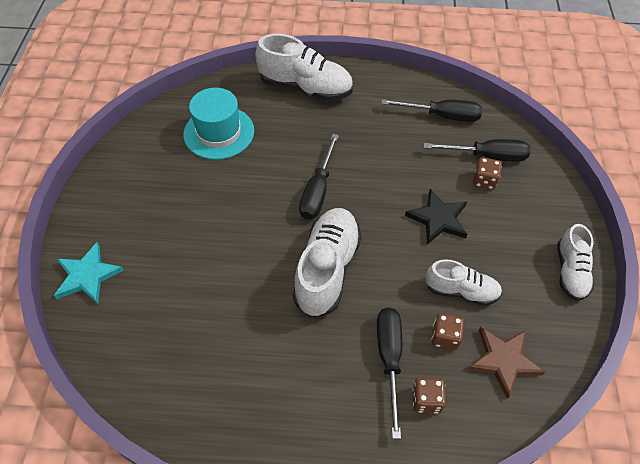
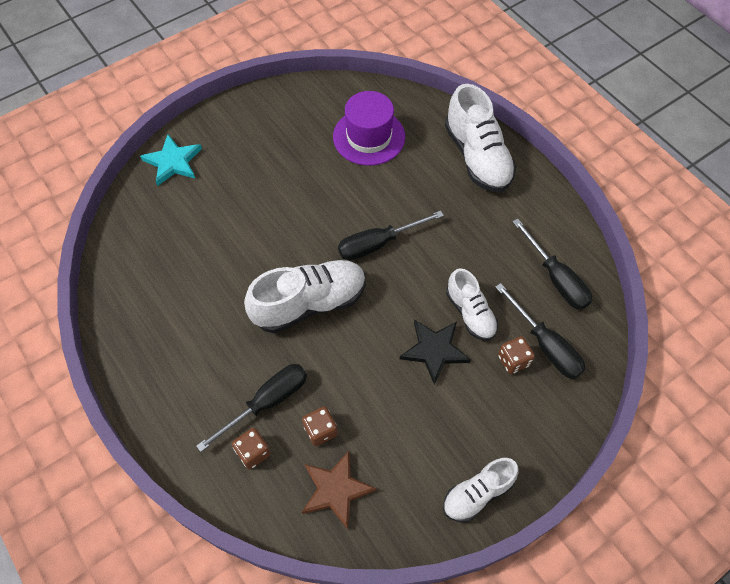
camera: 50 degrees right, 5 degrees up
turquoise hat [183,88,254,160] -> purple hat [333,91,405,166]
white shoe [426,259,502,306] -> white shoe moved to [446,268,498,341]

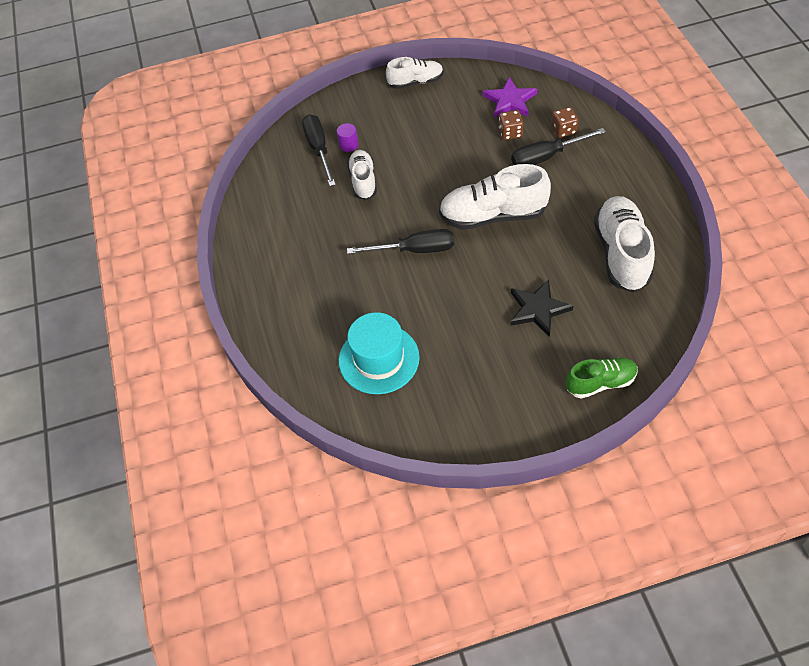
camera: 155 degrees left, 5 degrees down
turquoise star [140,134,202,186] -> green shoe [566,358,638,399]
brown star [302,451,377,530] -> purple star [483,77,537,118]
purple hat [333,91,405,166] -> turquoise hat [339,312,420,394]
black star [400,320,471,385] -> black star moved to [510,279,573,337]
white shoe [445,84,516,192] -> white shoe moved to [594,196,655,292]
brown dice [498,336,535,374] -> purple cylinder [337,123,358,152]
black screwdriver [512,219,592,310] -> none

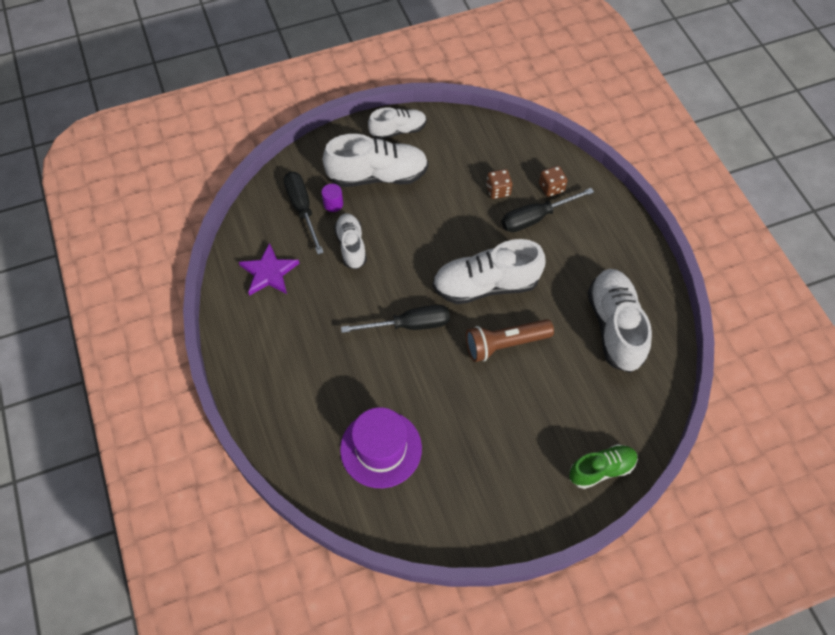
camera: 10 degrees left, 5 degrees up
turquoise hat [339,312,420,394] -> purple hat [340,407,422,488]
purple star [483,77,537,118] -> purple star moved to [239,243,300,296]
black star [510,279,573,337] -> none
none -> white shoe [323,134,428,187]
none -> brown flashlight [466,319,554,362]

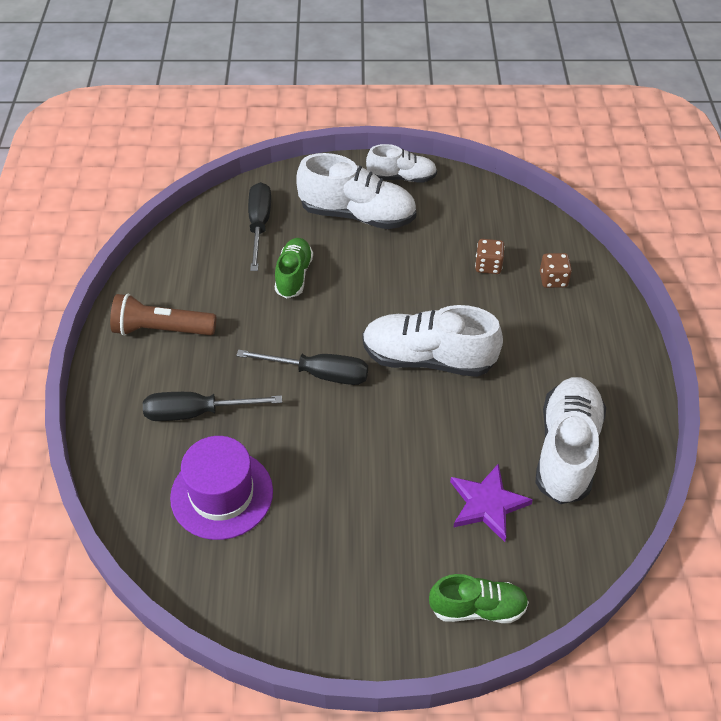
camera: 20 degrees right, 10 degrees down
purple star [239,243,300,296] -> purple star moved to [450,463,533,542]
purple cylinder [322,184,343,212] -> none
white shoe [334,213,367,269] -> green shoe [275,238,313,298]
brown flashlight [466,319,554,362] -> brown flashlight moved to [110,294,216,336]
black screwdriver [502,188,594,232] -> black screwdriver moved to [143,392,282,421]

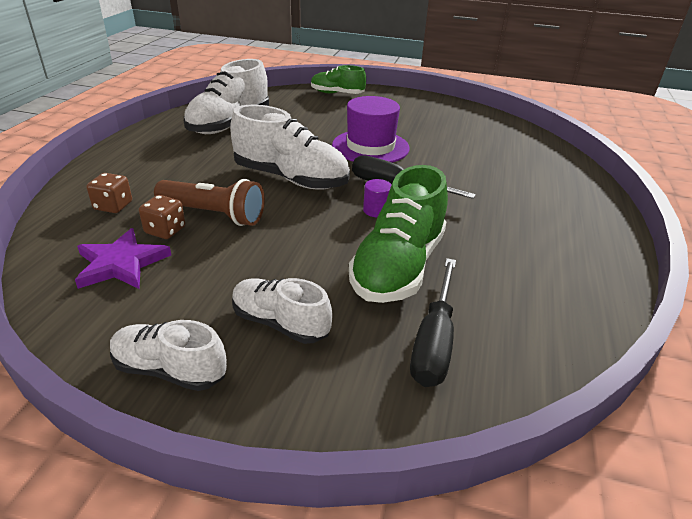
camera: 165 degrees left, 15 degrees down
brown flashlight [110,294,216,336] -> brown flashlight moved to [154,179,265,226]
black screwdriver [143,392,282,421] -> none
purple hat [170,436,273,540] -> purple hat moved to [332,96,410,162]
green shoe [275,238,313,298] -> green shoe [348,165,448,303], size x1.66
white shoe [296,153,417,229] -> white shoe [232,278,333,344], size x0.60
purple star [450,463,533,542] -> purple star moved to [75,228,171,289]
none -> purple cylinder [363,179,392,217]

